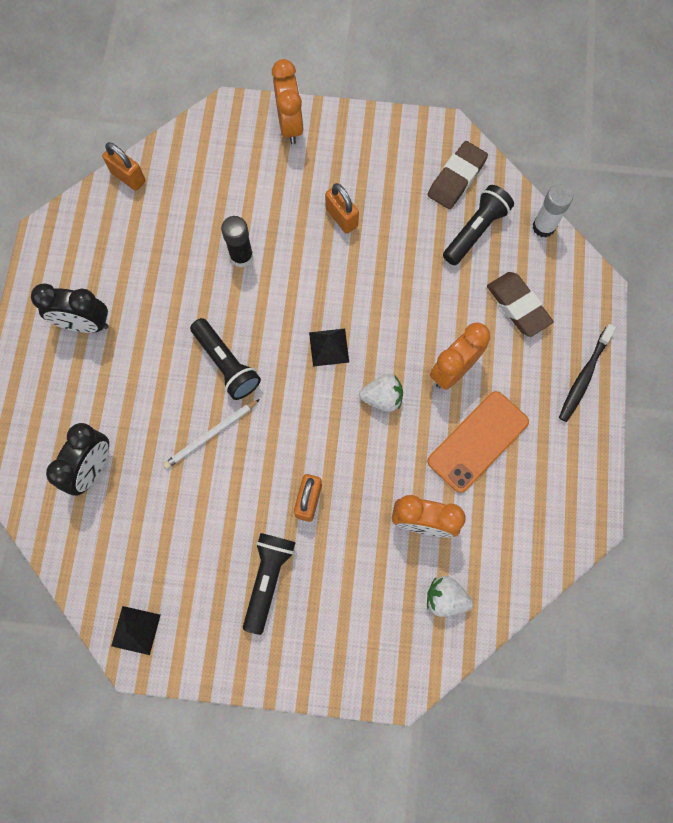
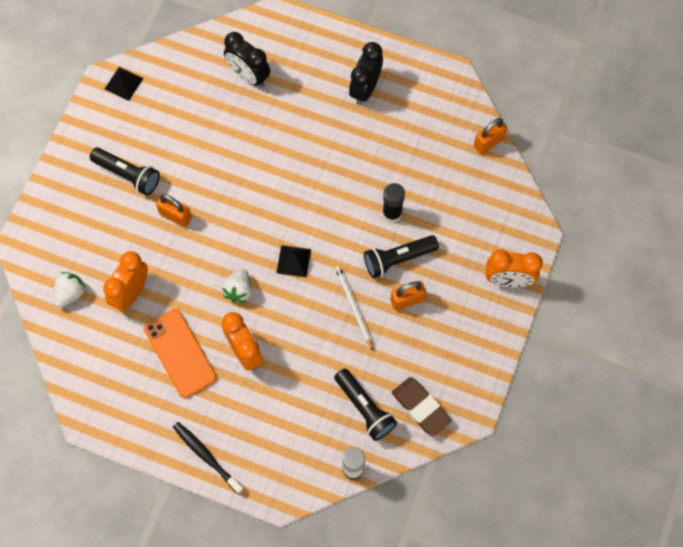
camera: 105 degrees right, 5 degrees down
white pencil [163,399,260,469] -> white pencil moved to [335,266,373,350]
black flashlight [190,318,261,400] -> black flashlight moved to [364,235,439,278]
brown eraser [487,272,554,337] -> none

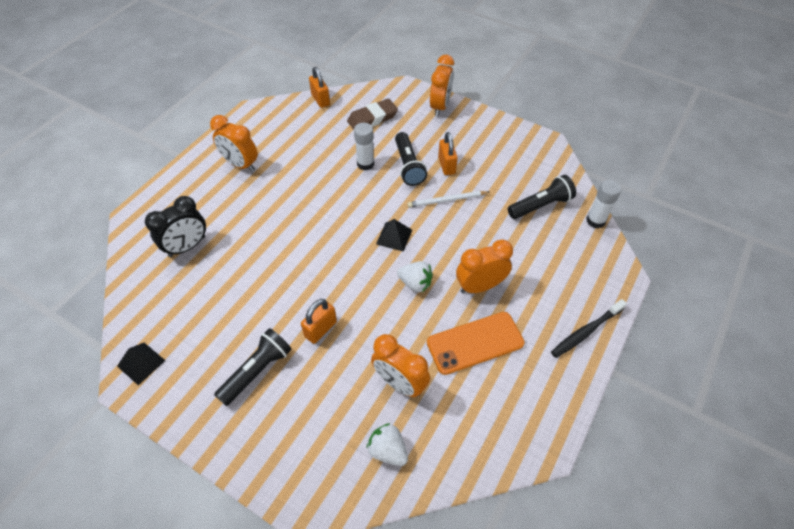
camera: 80 degrees left, 15 degrees down
black clock [349,42,383,105] -> orange clock [210,115,258,172]
black glue stick [382,183,405,223] -> white glue stick [354,123,374,170]
brown eraser [392,377,451,437] -> brown eraser moved to [347,99,398,130]

